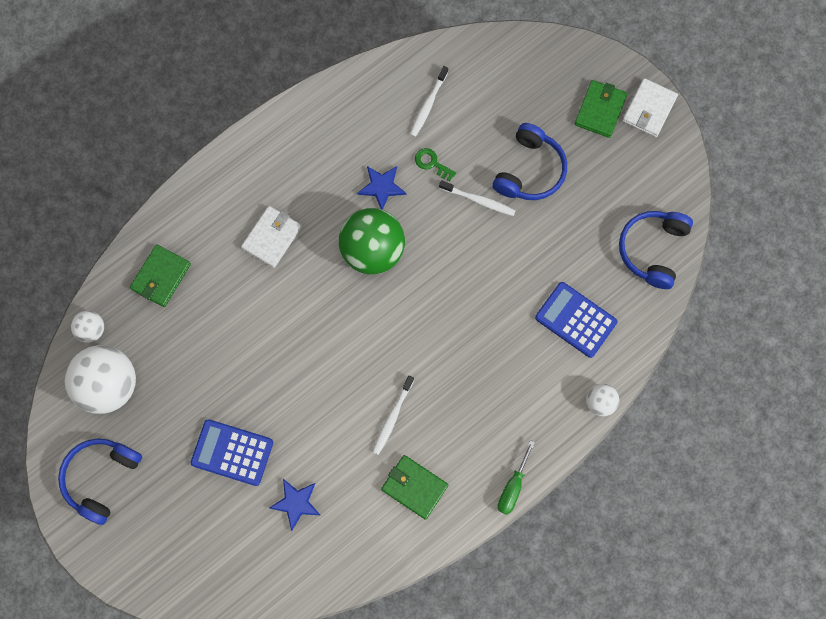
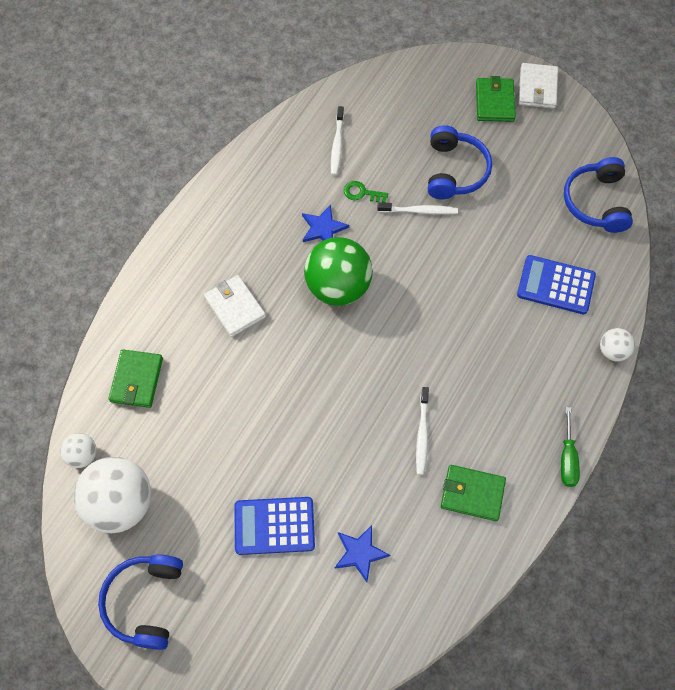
camera: 20 degrees left, 10 degrees down
white wallet [241,206,302,268] -> white wallet turned 45 degrees counterclockwise [204,275,266,337]

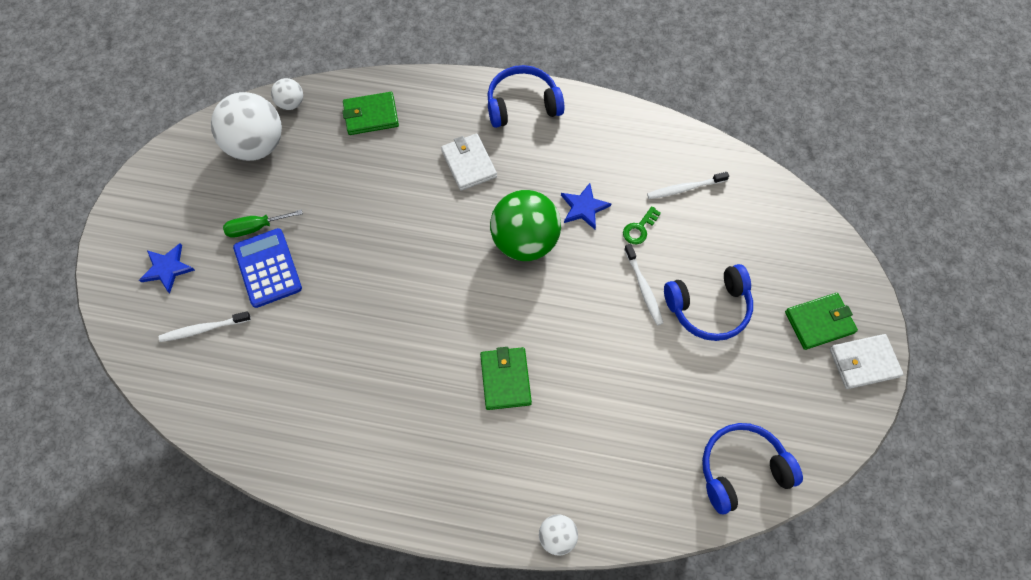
camera: 70 degrees right, 0 degrees up
blue headphones [98,555,183,650] -> blue headphones moved to [487,65,564,128]
white wallet [204,275,266,337] -> white wallet turned 60 degrees counterclockwise [441,134,497,191]
blue star [334,525,390,582] -> blue star moved to [139,243,195,293]
green key [344,181,388,203] -> green key turned 135 degrees counterclockwise [623,206,661,244]
white toothbrush [416,387,429,475] -> white toothbrush moved to [159,311,251,342]
green wallet [441,465,506,521] -> green wallet moved to [480,347,532,410]
blue calculator [517,255,596,314] -> none
green screwdriver [561,407,580,487] -> green screwdriver moved to [223,210,303,238]

